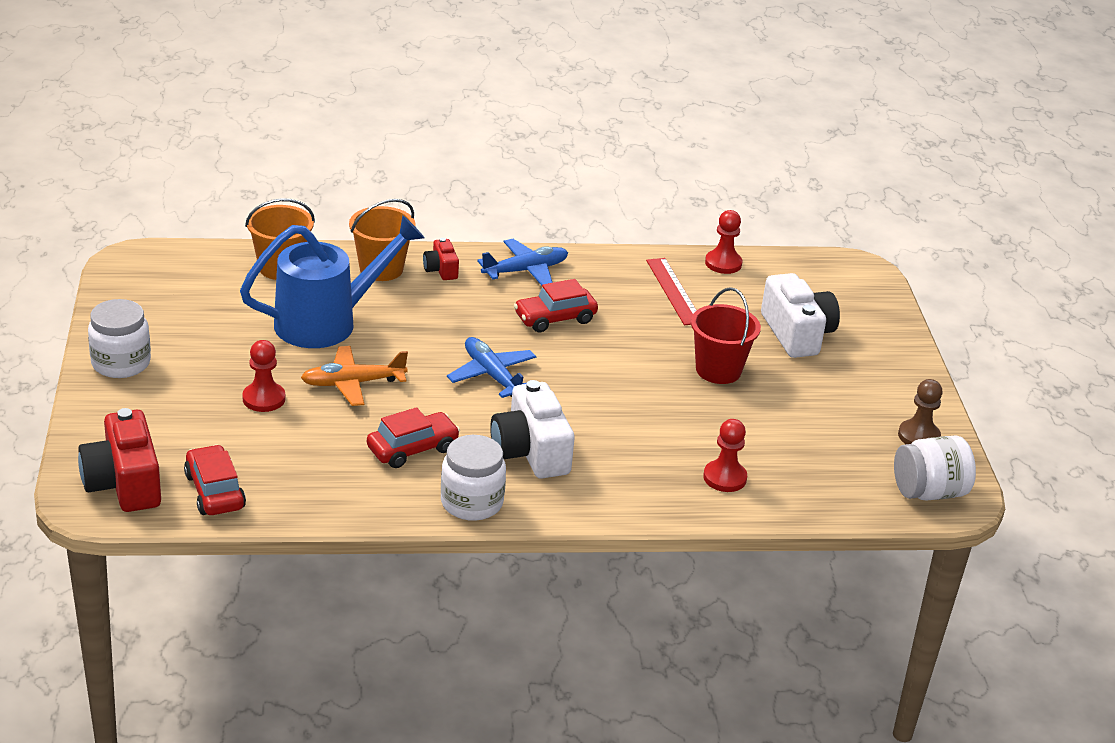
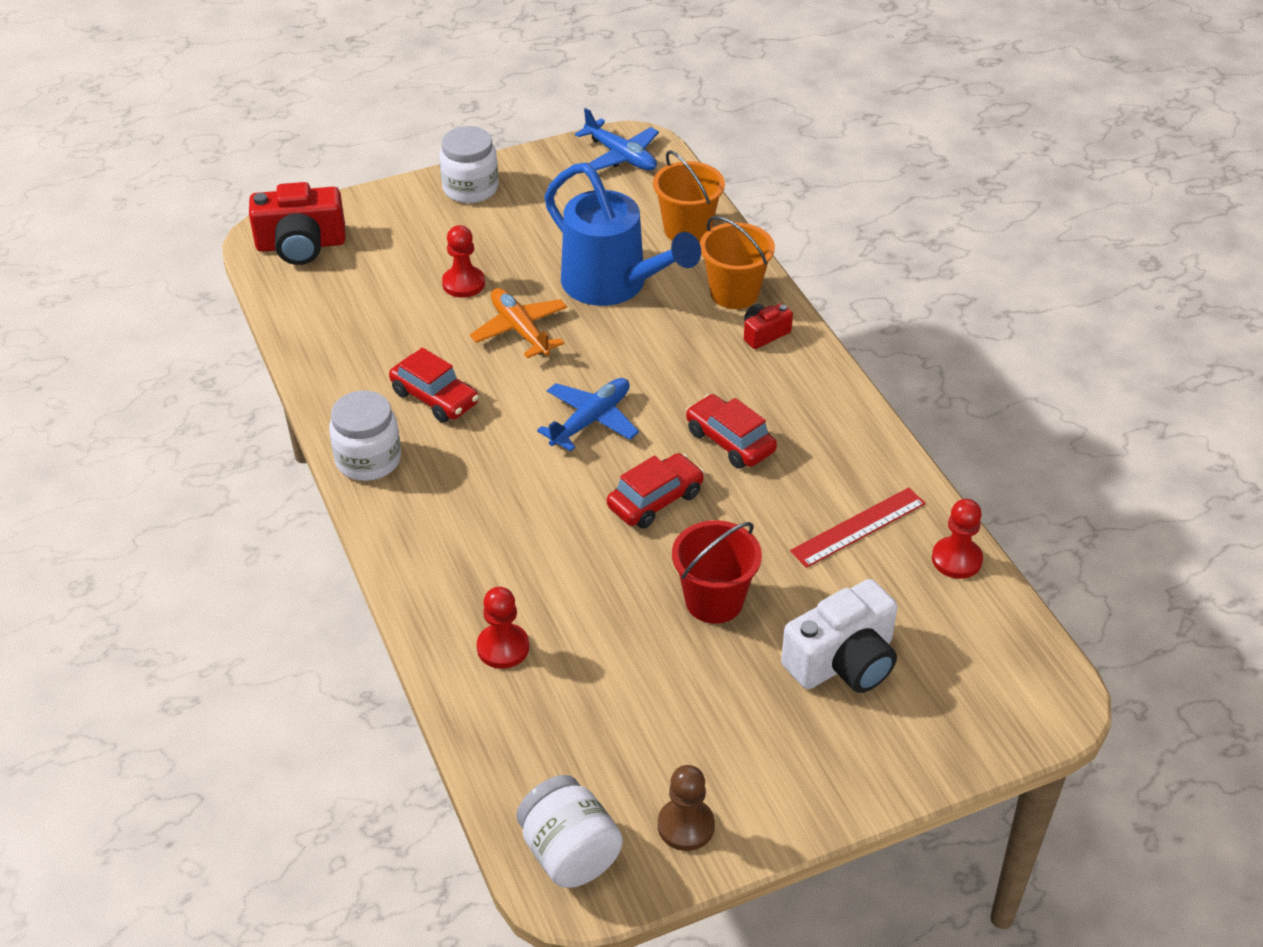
camera: 75 degrees right, 10 degrees up
red camera [78,408,161,512] -> red camera turned 150 degrees counterclockwise [249,182,346,265]
red car [184,444,246,515] -> red car moved to [607,453,705,529]
blue plane [477,239,568,286] -> blue plane moved to [575,108,659,171]
white camera [490,380,575,479] -> none

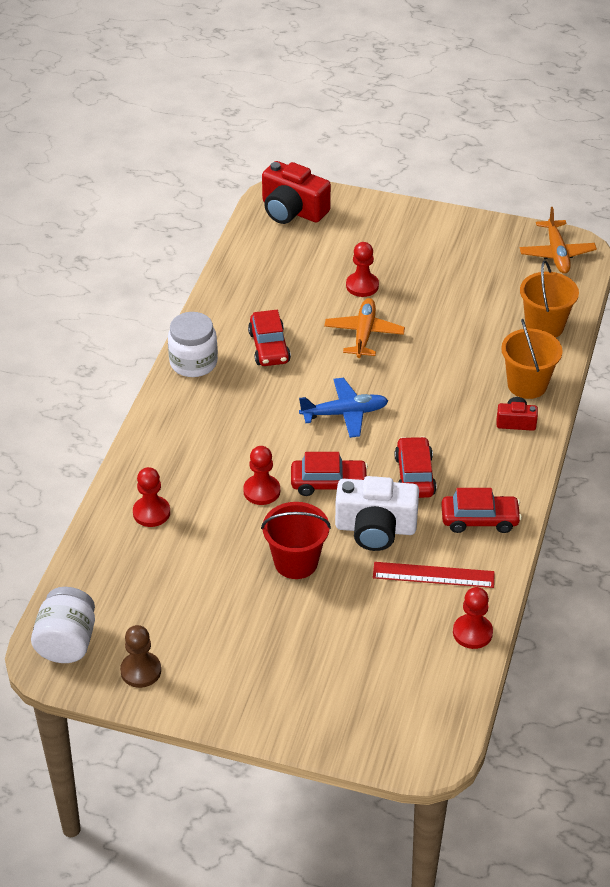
camera: 40 degrees right, 0 degrees up
white jar [439,126,498,203] -> none
blue watering can [544,163,701,306] -> none
blue plane [575,108,659,171] -> orange plane [520,207,597,274]
white camera [781,579,898,693] -> white camera moved to [335,476,419,551]
none -> red pawn [243,446,280,505]
none -> red car [441,488,522,533]

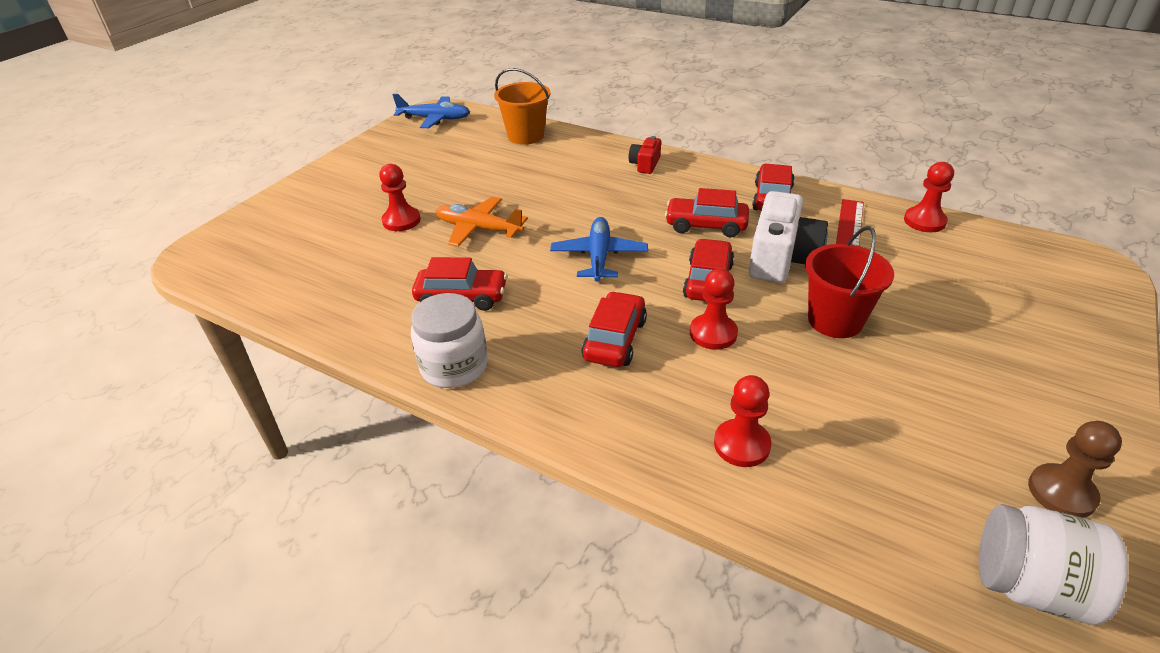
camera: 75 degrees left, 5 degrees down
red camera [262,161,331,224] -> none
orange bucket [501,319,563,399] -> none
orange plane [520,207,597,274] -> blue plane [392,94,470,128]
none -> red car [582,291,647,367]

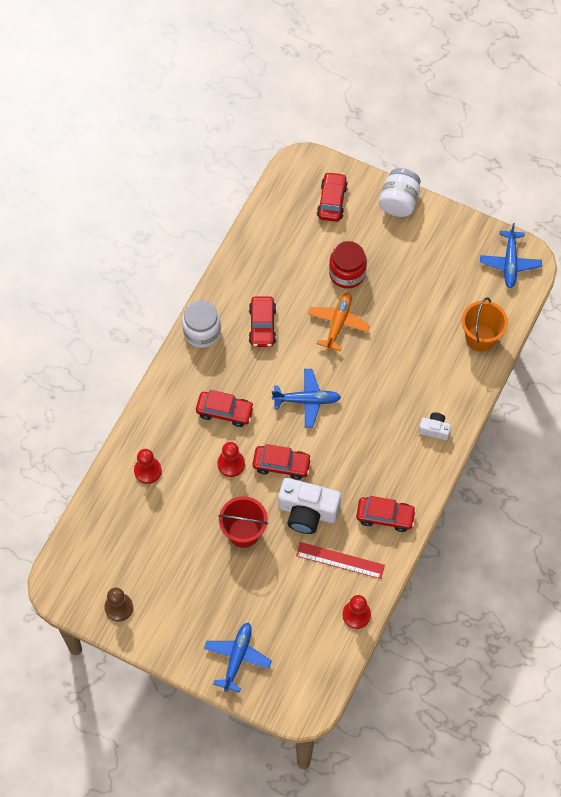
camera: 85 degrees right, 25 degrees up
red pawn [379,164,421,231] -> red jar [329,241,367,289]
red camera [629,136,661,174] -> white camera [419,412,451,440]
red car [665,188,749,237] -> red car moved to [317,172,348,222]
white jar [979,504,1128,625] -> white jar moved to [379,168,421,217]
none -> blue plane [204,622,271,693]

